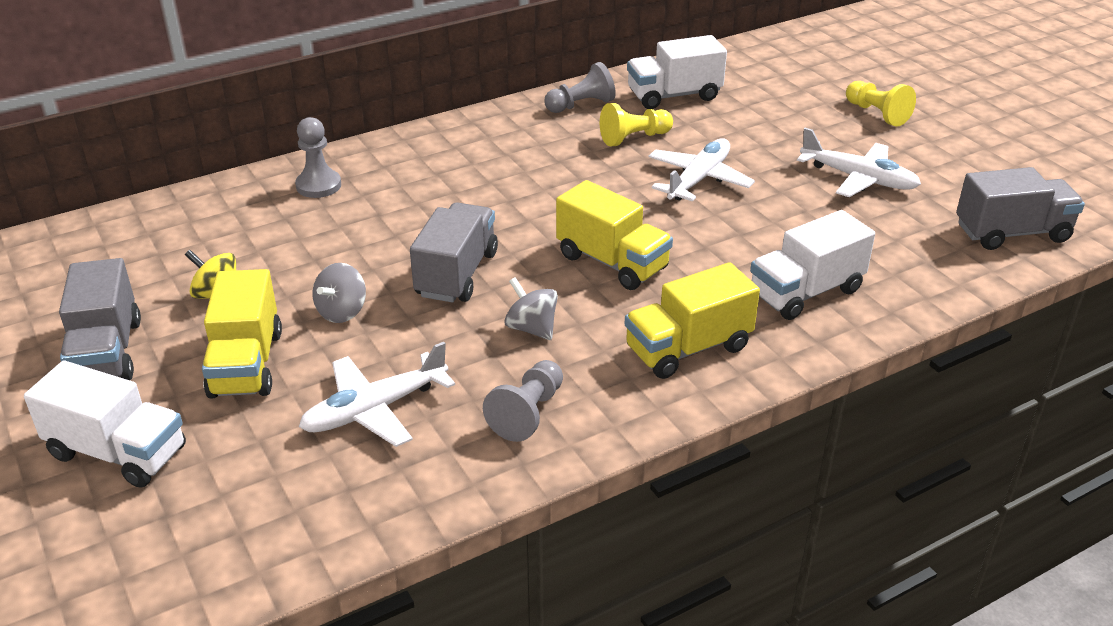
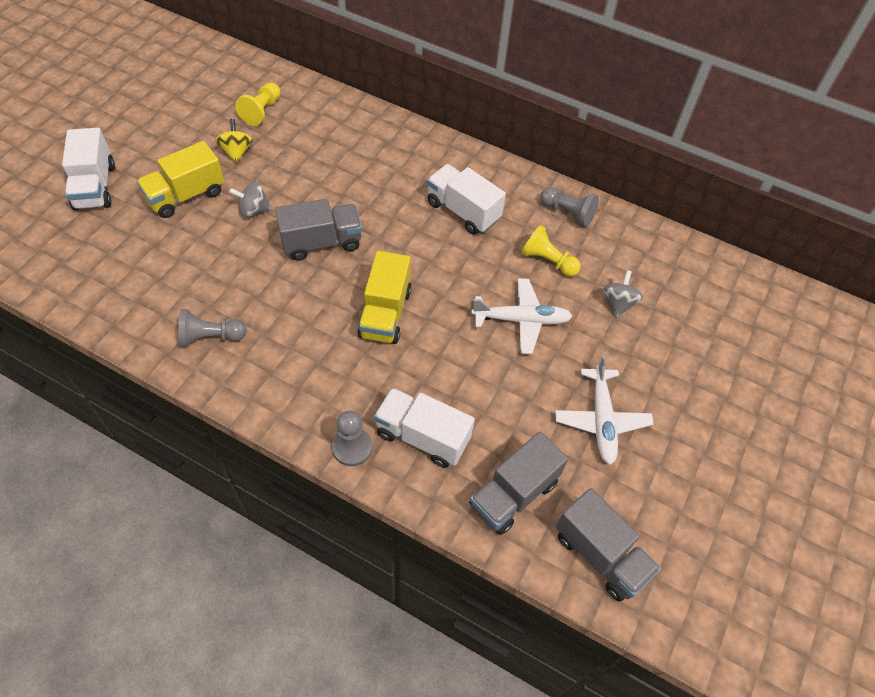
camera: 55 degrees right, 20 degrees up
grey truck [59,258,141,380] -> grey truck moved to [469,432,568,535]
grey pawn [295,117,341,198] -> grey pawn moved to [332,411,372,466]
white plane [299,342,455,447] -> none
grey spinning top [504,277,558,340] -> grey spinning top moved to [603,270,643,318]
yellow truck [625,262,760,379] -> none
white truck [627,35,727,109] -> white truck moved to [427,164,506,235]
yellow pawn [846,81,916,127] -> yellow pawn moved to [235,82,280,126]

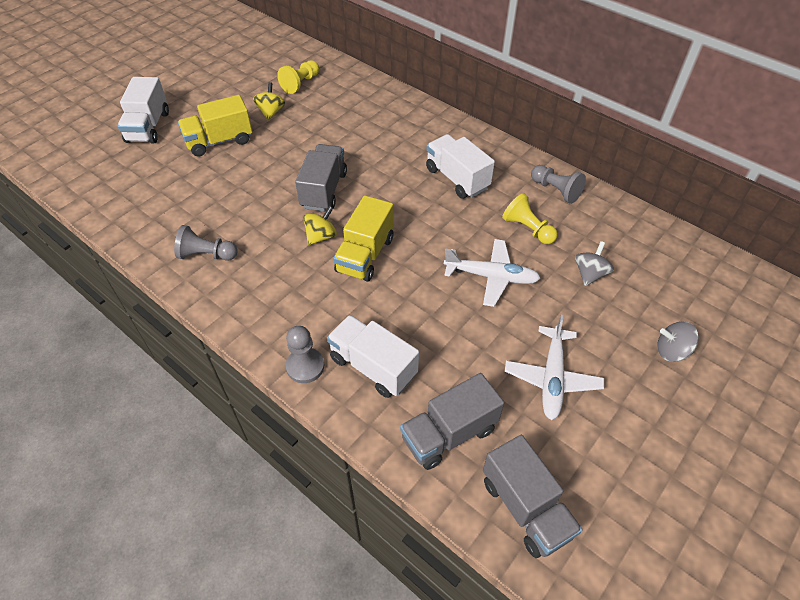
camera: 15 degrees right, 5 degrees down
grey spinning top [229,181,272,218] -> grey spinning top moved to [657,322,699,362]
grey truck [275,199,362,261] -> grey truck turned 75 degrees counterclockwise [295,144,347,211]
none -> yellow spinning top [303,206,337,245]

